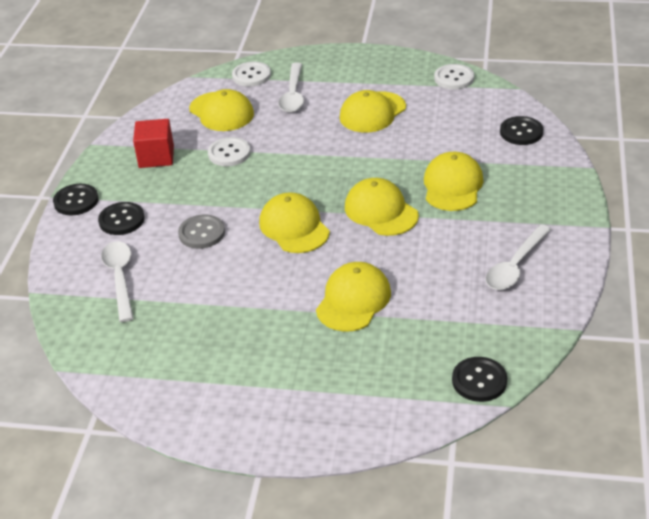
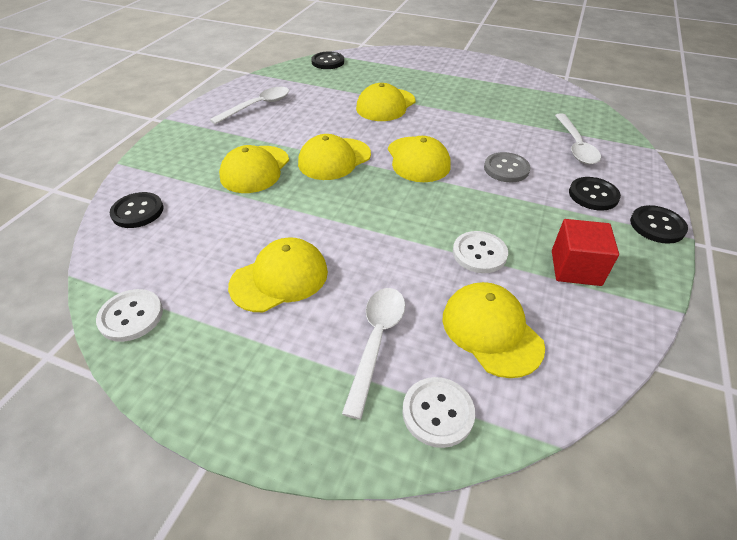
camera: 170 degrees left, 5 degrees up
yellow cap [345,178,419,236] -> yellow cap turned 75 degrees clockwise [298,134,371,180]

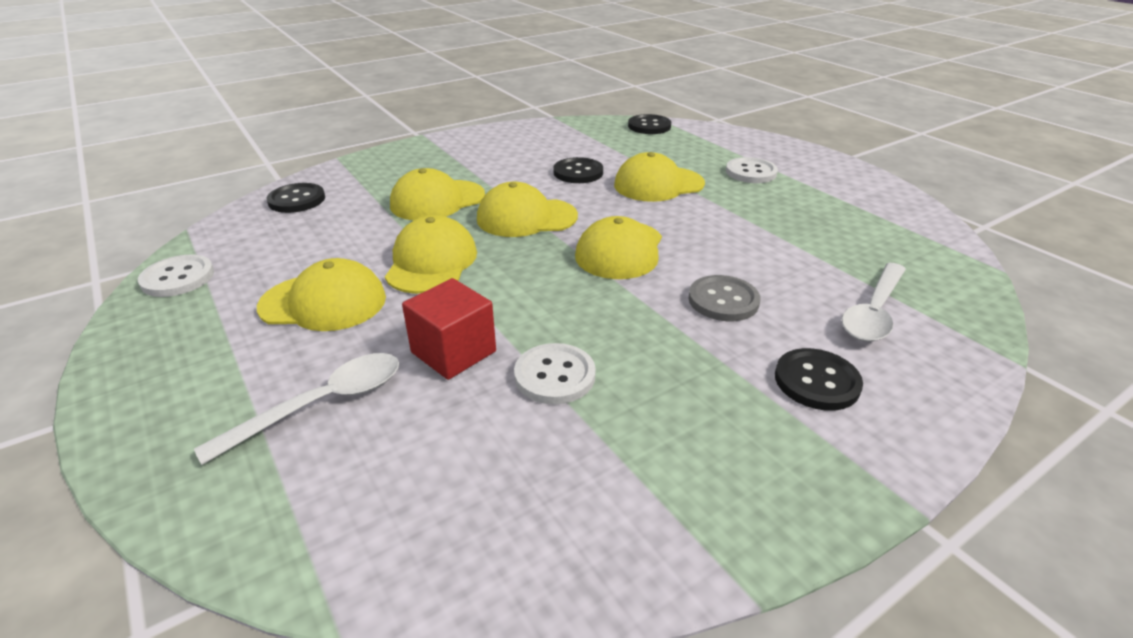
camera: 35 degrees right, 10 degrees down
white spoon [210,87,289,124] -> none
white button [403,377,475,448] -> white button moved to [726,157,778,183]
yellow cap [442,282,545,378] -> yellow cap moved to [385,215,477,294]
red cube [552,219,619,286] -> red cube moved to [402,278,496,380]
black button [630,205,688,244] -> black button moved to [553,157,603,183]

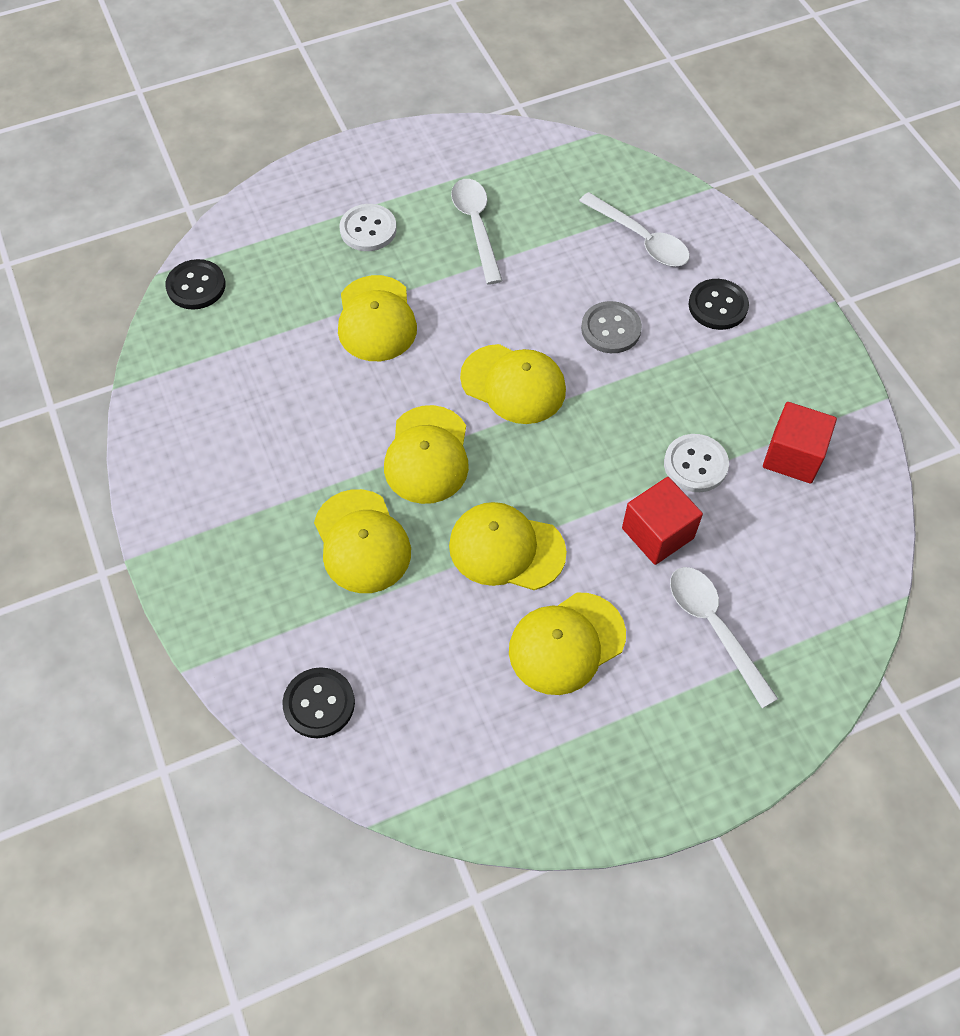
camera: 80 degrees left, 25 degrees up
white button [138,255,214,297] -> none
yellow cap [257,258,386,331] -> yellow cap turned 135 degrees counterclockwise [509,593,626,695]
black button [553,157,603,183] -> none
none -> white spoon [451,179,503,284]
none -> red cube [763,402,837,484]

